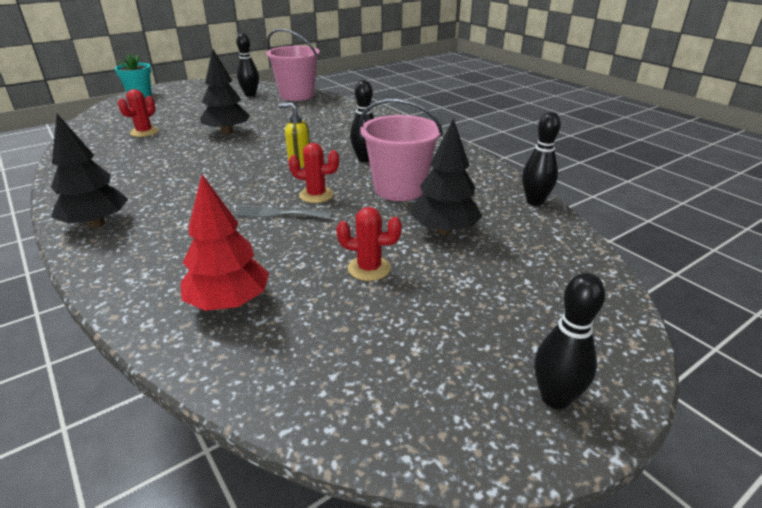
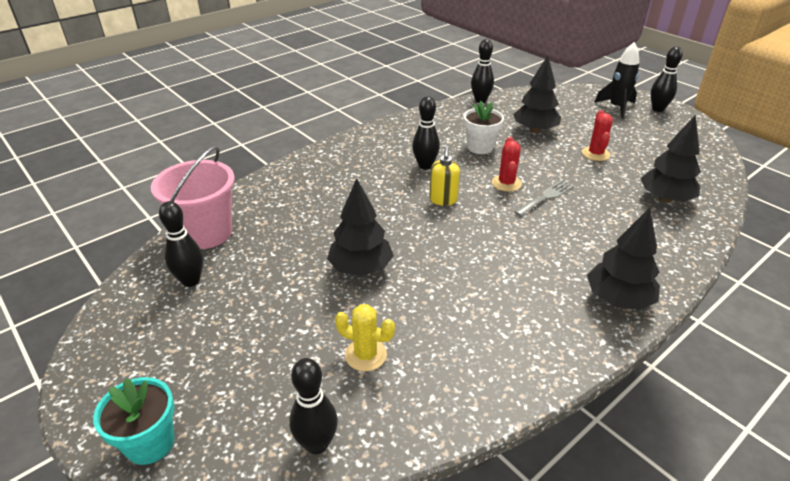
camera: 95 degrees left, 5 degrees up
red cactus [118,89,159,137] -> yellow cactus [335,304,395,371]
red tree [180,174,269,311] -> black tree [640,115,701,203]
grey fork [235,205,333,219] -> grey fork turned 135 degrees counterclockwise [514,180,574,216]
pink bucket [360,99,443,201] -> white flower pot [463,101,504,154]
none -> black bowling pin [289,358,338,454]
none -> black rocket [594,42,639,119]

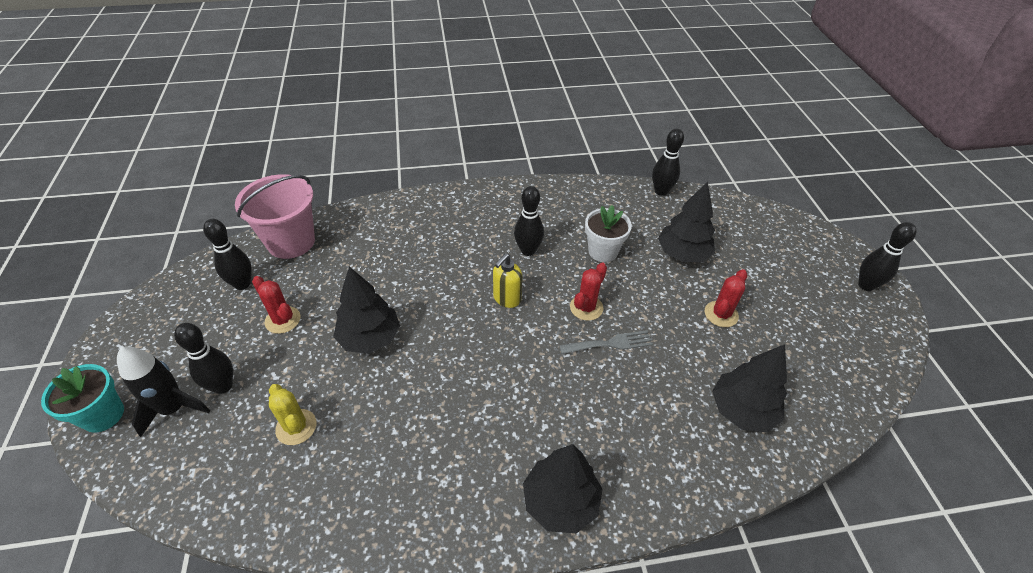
camera: 30 degrees right, 10 degrees up
black bowling pin [289,358,338,454] -> black bowling pin moved to [174,323,233,394]
black rocket [594,42,639,119] -> black rocket moved to [117,347,211,437]
none -> red cactus [252,276,301,334]

